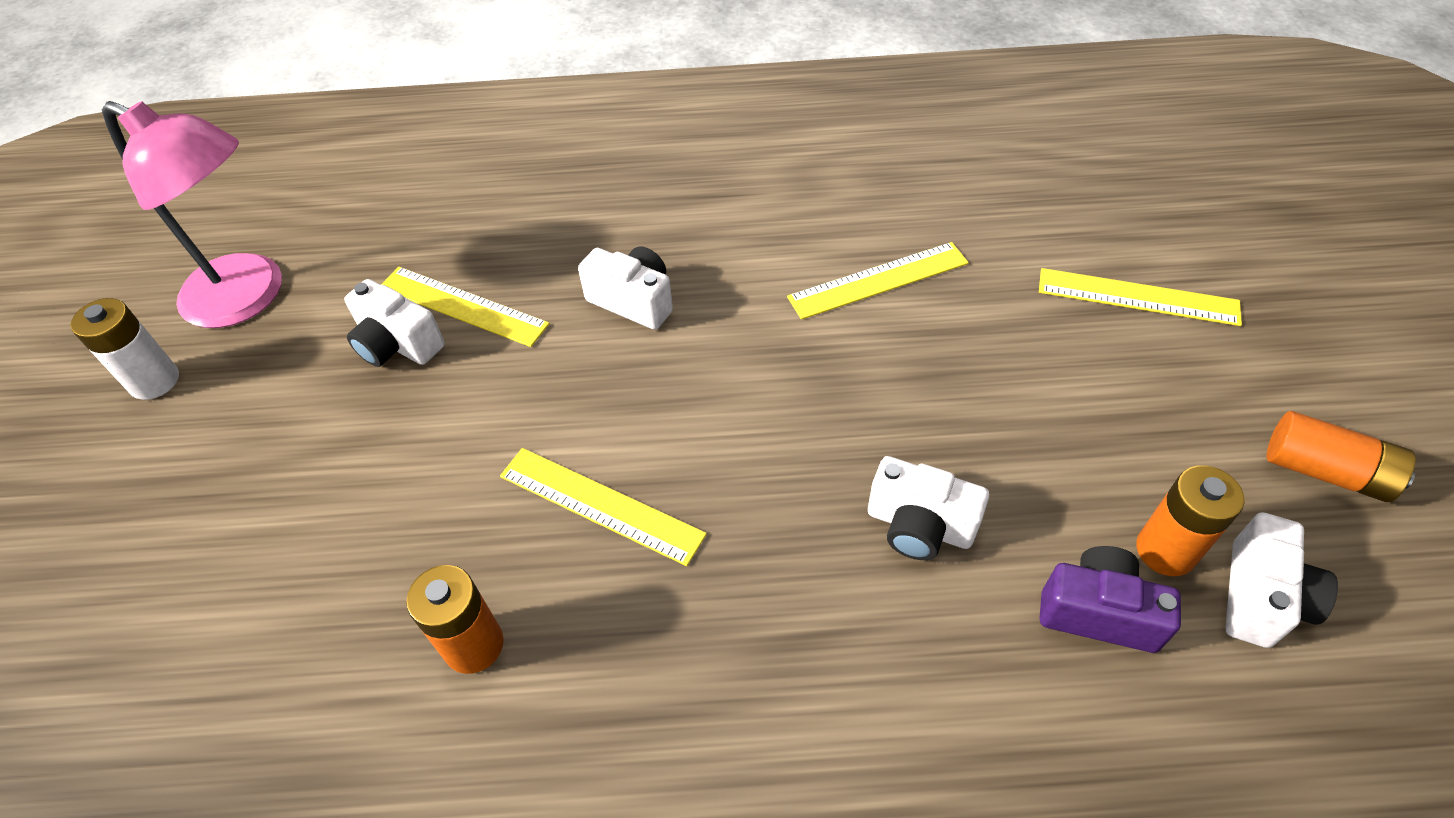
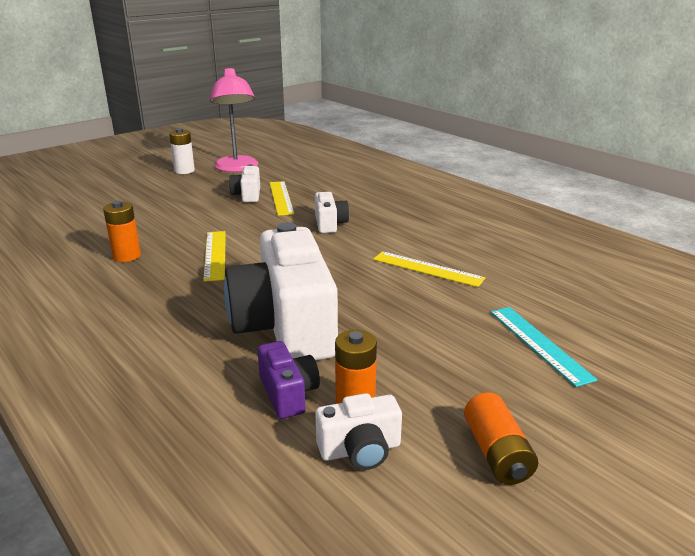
camera: 50 degrees right, 25 degrees down
white camera [868,456,989,560] -> white camera [224,222,338,360], size x2.21
yellow ruler [1039,268,1242,326] -> turquoise ruler [491,307,597,387]

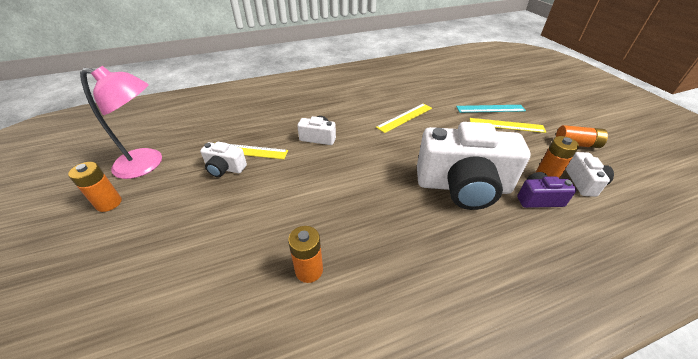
camera: 70 degrees left, 15 degrees up
white battery [169,128,195,174] -> orange battery [68,162,122,212]
yellow ruler [203,231,226,282] -> yellow ruler moved to [470,118,546,133]

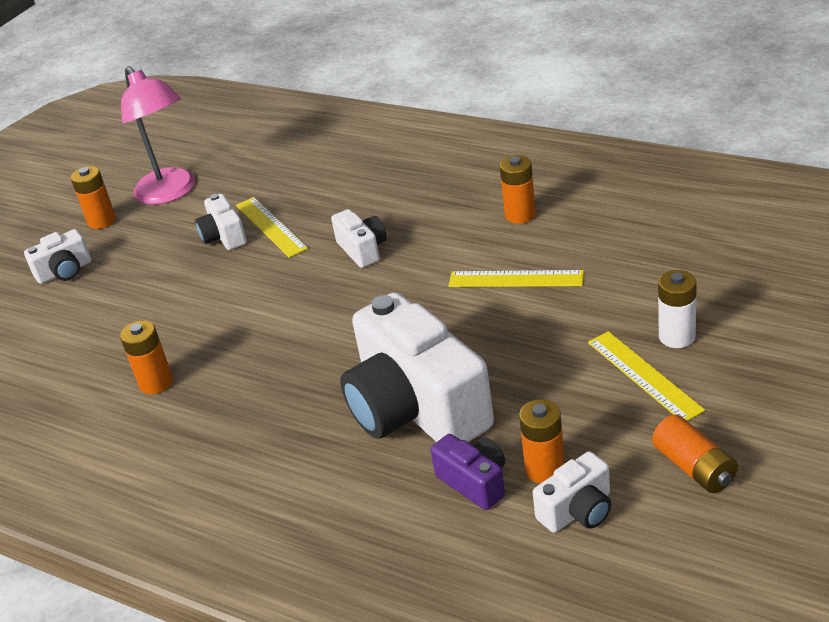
camera: 55 degrees right, 5 degrees down
turquoise ruler [456,105,526,113] -> white battery [658,270,697,348]
none -> white camera [24,229,91,284]
none -> orange battery [500,155,536,224]

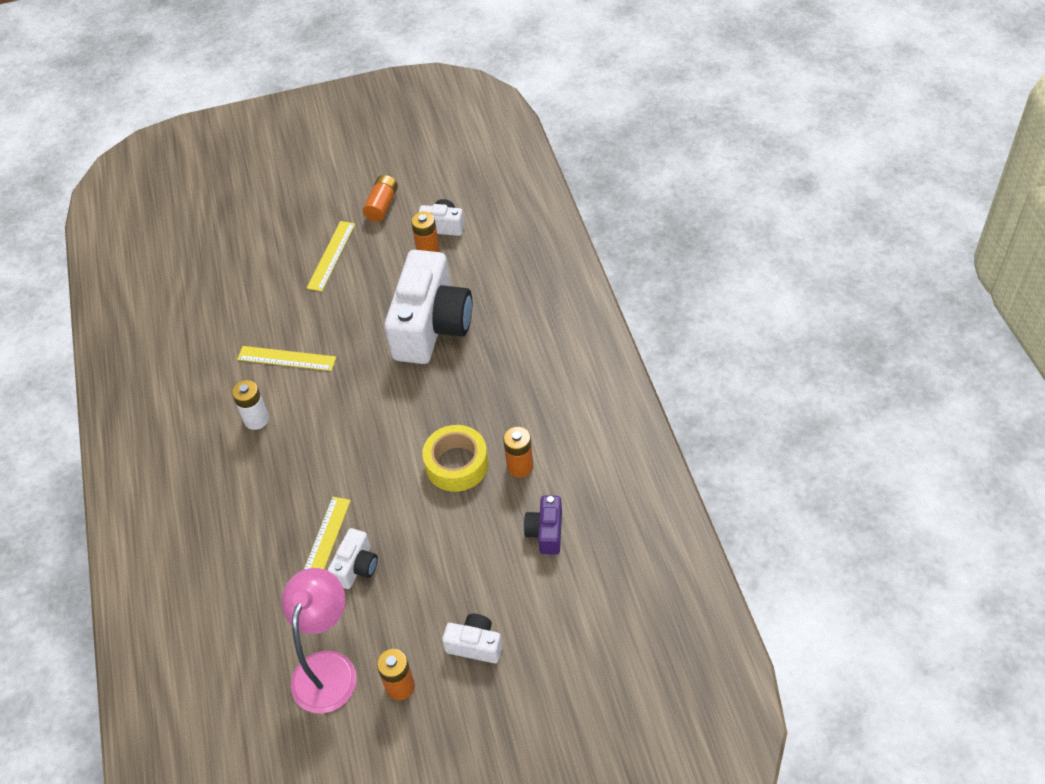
camera: 135 degrees left, 15 degrees up
white camera [331,209,387,268] -> none
purple camera [430,434,505,510] -> purple camera moved to [524,495,562,555]
yellow ruler [448,270,584,287] -> yellow ruler turned 45 degrees counterclockwise [237,346,336,371]
orange battery [500,155,536,224] -> none
white battery [658,270,697,348] -> white battery moved to [232,380,269,430]
none -> yellow tape [422,425,488,492]

